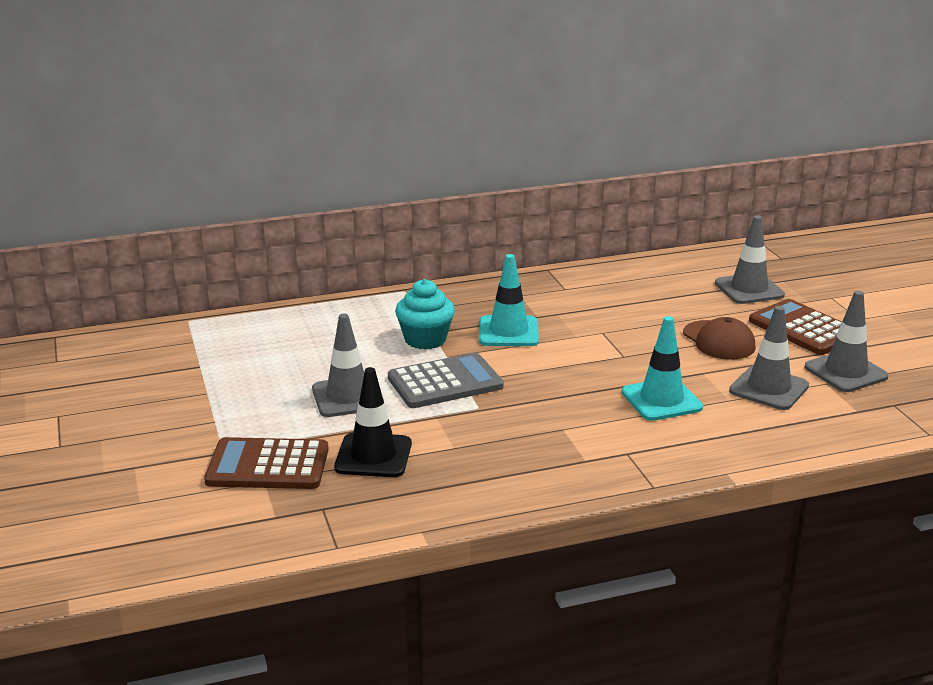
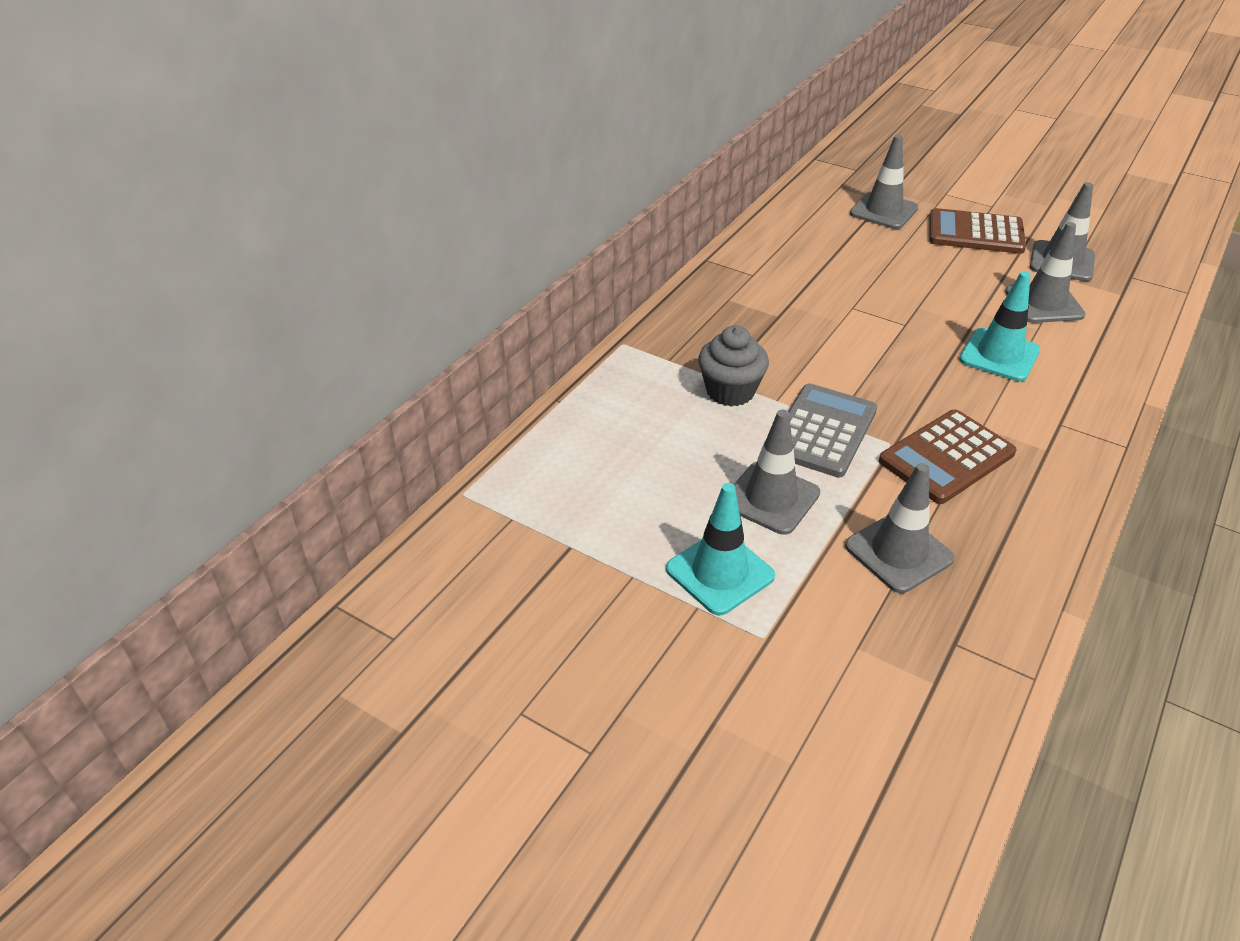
camera: 40 degrees left, 15 degrees up
brown calculator [204,437,329,489] -> brown calculator moved to [879,409,1016,504]
black traffic cone [334,367,412,477] -> grey traffic cone [845,463,955,593]
turquoise cupcake [395,279,455,350] -> grey cupcake [698,325,769,407]
turquoise traffic cone [479,254,539,346] -> turquoise traffic cone moved to [666,483,775,616]
brown cap [683,317,756,360] -> none

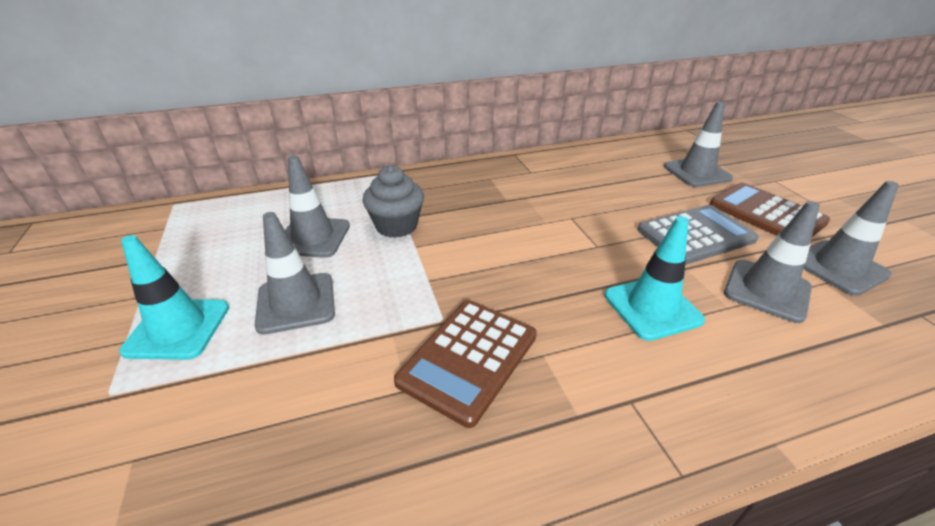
camera: 40 degrees right, 5 degrees down
grey calculator [788,383,877,478] -> grey calculator moved to [638,205,759,265]
grey traffic cone [845,463,955,593] -> grey traffic cone moved to [285,155,350,258]
brown calculator [879,409,1016,504] -> brown calculator turned 60 degrees counterclockwise [394,300,537,428]

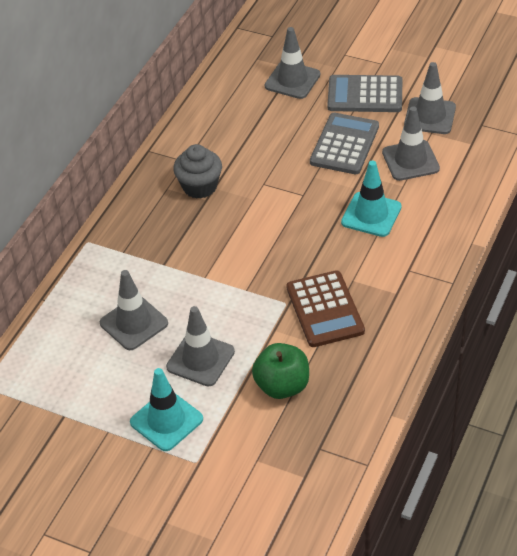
camera: 45 degrees left, 10 degrees up
grey cupcake [363,165,424,238] -> grey cupcake moved to [173,144,222,199]
brown calculator [710,183,830,237] -> grey calculator [327,75,402,112]
none -> green apple [252,343,309,399]

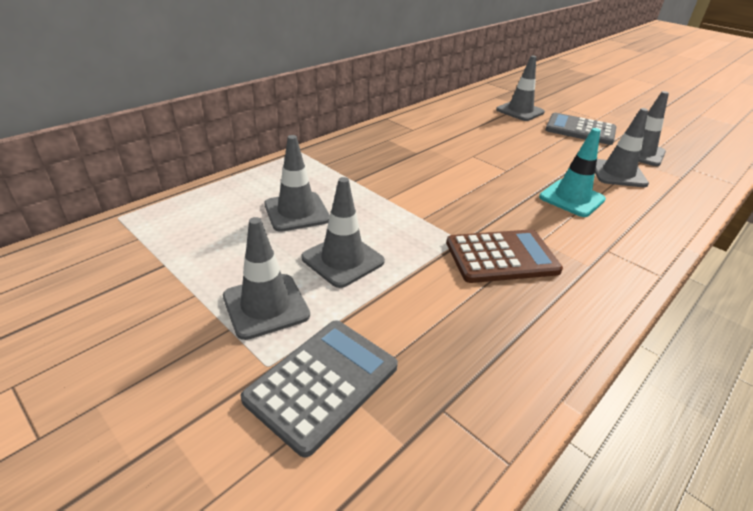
camera: 15 degrees right, 10 degrees down
turquoise traffic cone [130,368,203,451] -> grey traffic cone [223,217,310,340]
grey cupcake [173,144,222,199] -> none
green apple [252,343,309,399] -> none
brown calculator [286,270,365,347] -> brown calculator turned 105 degrees counterclockwise [446,229,563,283]
grey calculator [310,113,379,174] -> grey calculator moved to [241,320,398,458]

